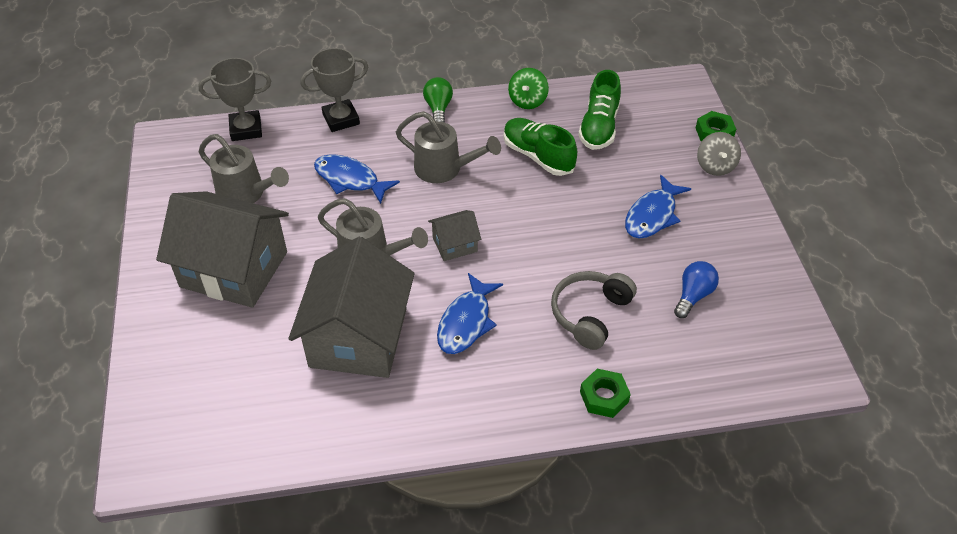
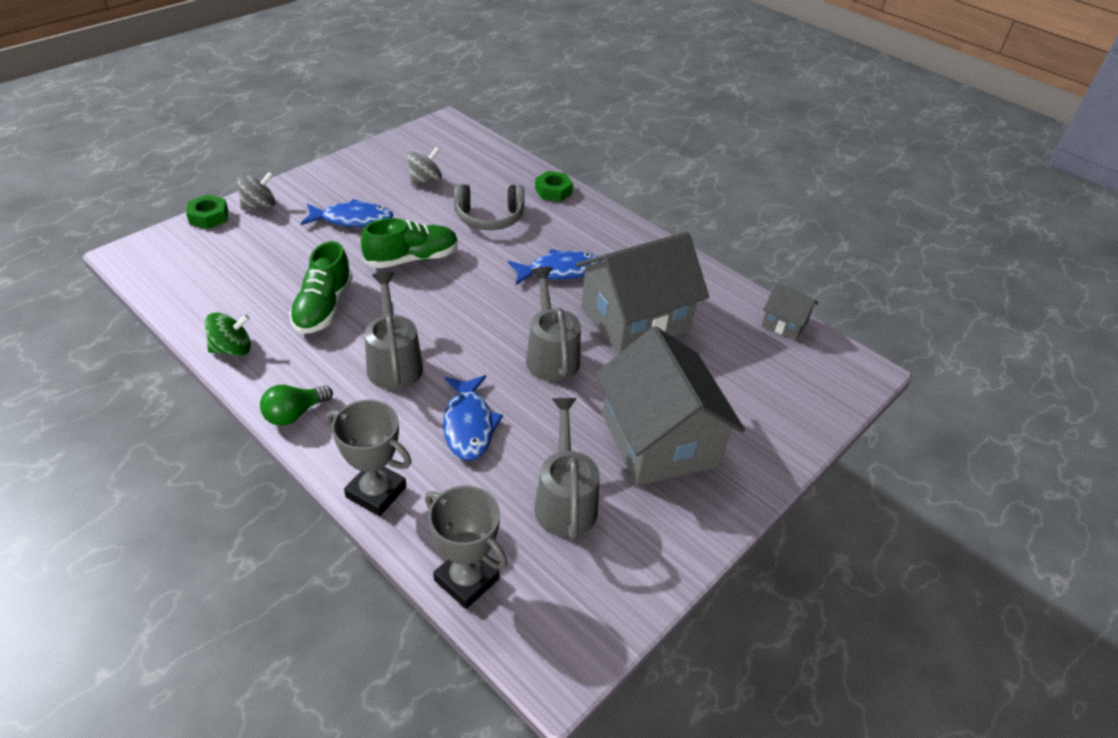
camera: 130 degrees left, 5 degrees down
grey house [428,210,481,261] -> grey house moved to [762,283,818,340]
green shoe [578,70,621,150] -> green shoe moved to [361,218,458,268]
blue light bulb [674,261,719,318] -> grey spinning top [408,147,442,185]

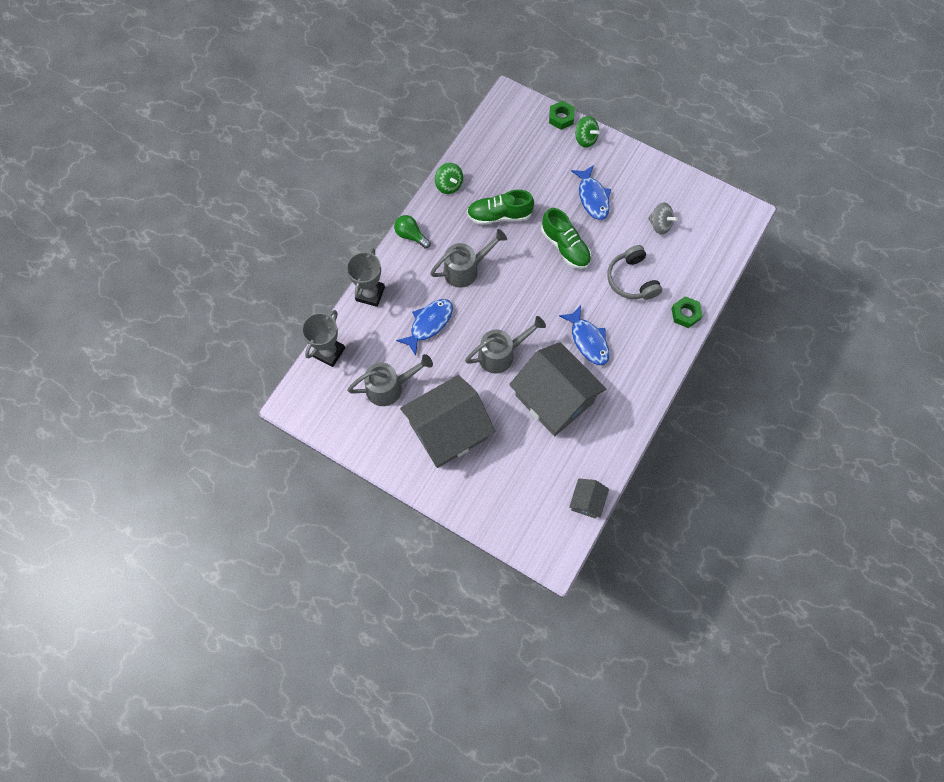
camera: 80 degrees right, 25 degrees up
grey spinning top [237,172,276,210] -> green spinning top [575,116,600,148]
blue fish [443,375,503,461] -> blue fish turned 150 degrees clockwise [396,299,453,356]

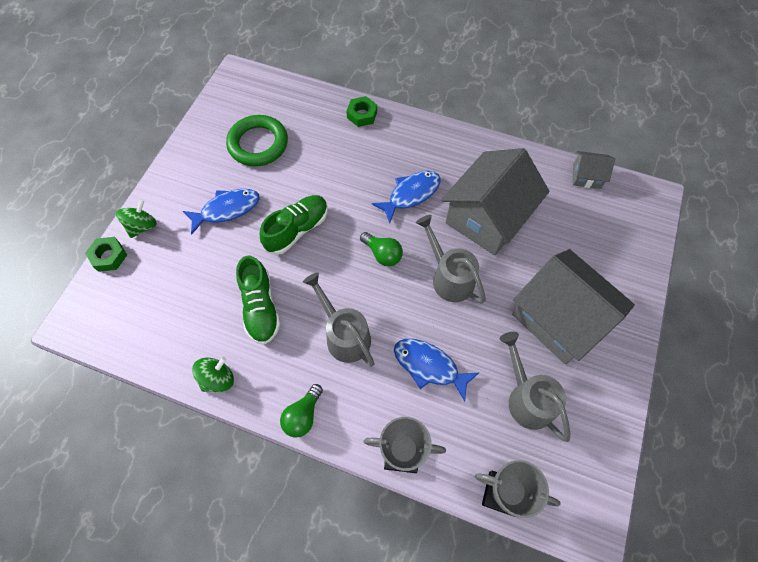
camera: 100 degrees left, 5 degrees down
grey headphones [607,245,662,300] -> none
grey spinning top [648,202,678,235] -> green ring [226,115,288,166]
none -> green light bulb [360,232,403,266]

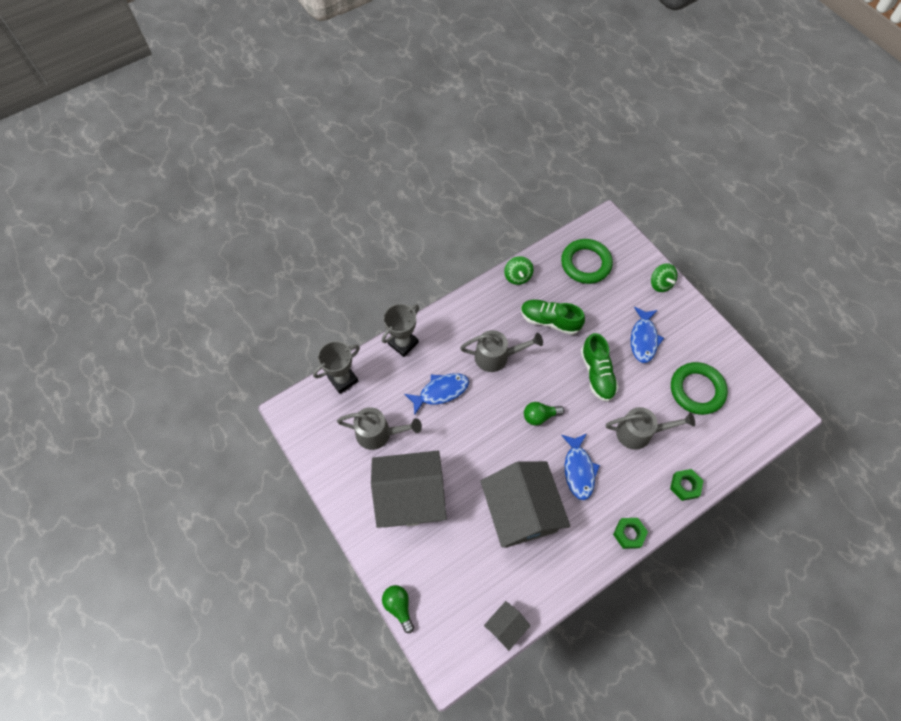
camera: 125 degrees right, 0 degrees up
green nut [85,237,127,272] -> green nut moved to [613,518,648,549]
green light bulb [280,384,323,438] -> green light bulb moved to [382,585,414,633]
grey watering can [416,215,486,304] -> grey watering can moved to [606,407,695,450]
none -> green ring [561,239,613,284]

